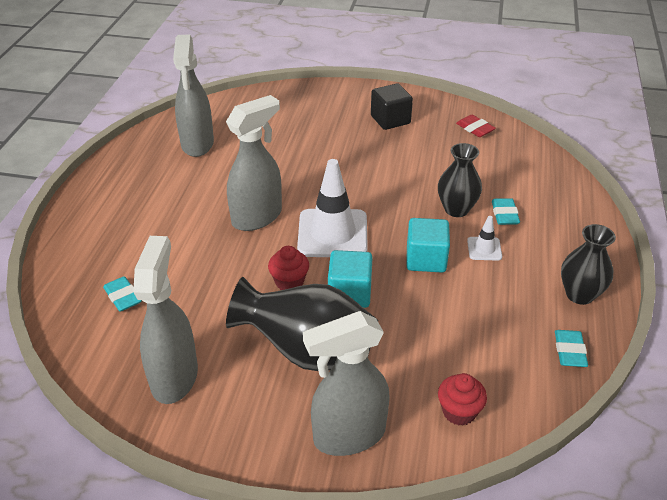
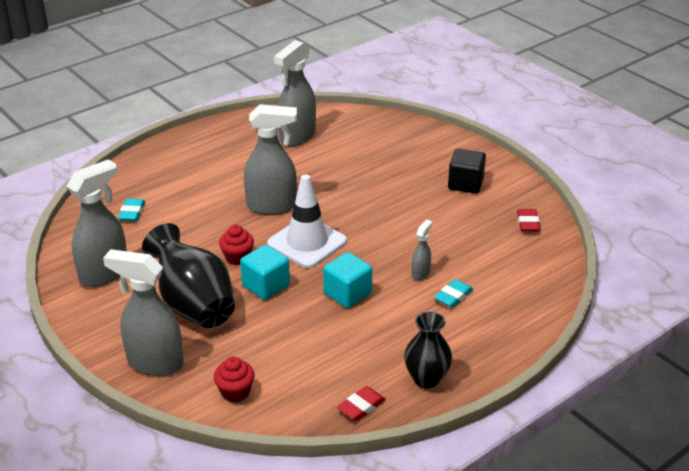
camera: 40 degrees right, 5 degrees down
black vase [438,143,482,217] -> grey spray bottle [411,220,432,280]
white traffic cone [467,216,502,261] -> none
turquoise eraser [555,330,588,367] -> red eraser [337,386,386,421]

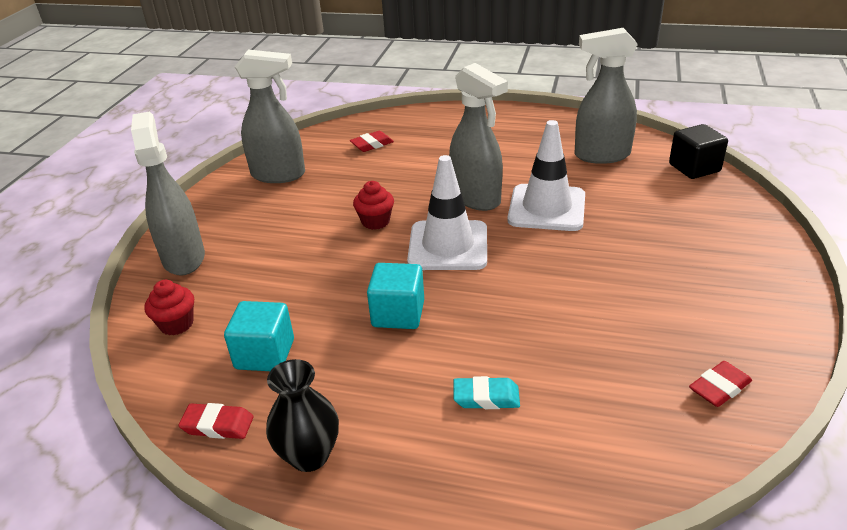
camera: 55 degrees right, 0 degrees up
turquoise eraser [118,199,145,221] -> red eraser [350,131,394,152]
black vase [142,223,235,328] -> none
turquoise cube [240,244,290,300] -> turquoise cube moved to [224,301,294,371]
grey spray bottle [411,220,432,280] -> none
black cube [448,149,486,194] -> black cube moved to [669,124,728,179]
none -> white traffic cone [508,120,585,231]

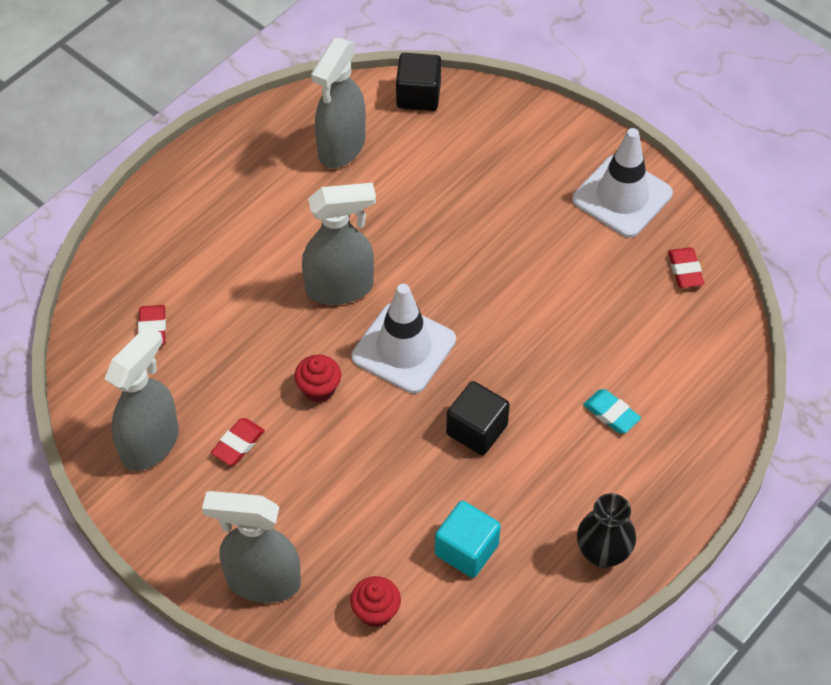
camera: 65 degrees left, 20 degrees up
red eraser [178,403,254,439] -> red eraser moved to [211,418,265,466]
turquoise cube [367,263,424,329] -> black cube [446,381,510,455]
turquoise eraser [454,376,520,409] -> turquoise eraser turned 75 degrees counterclockwise [583,389,641,433]
white traffic cone [508,120,585,231] -> white traffic cone moved to [572,128,673,238]

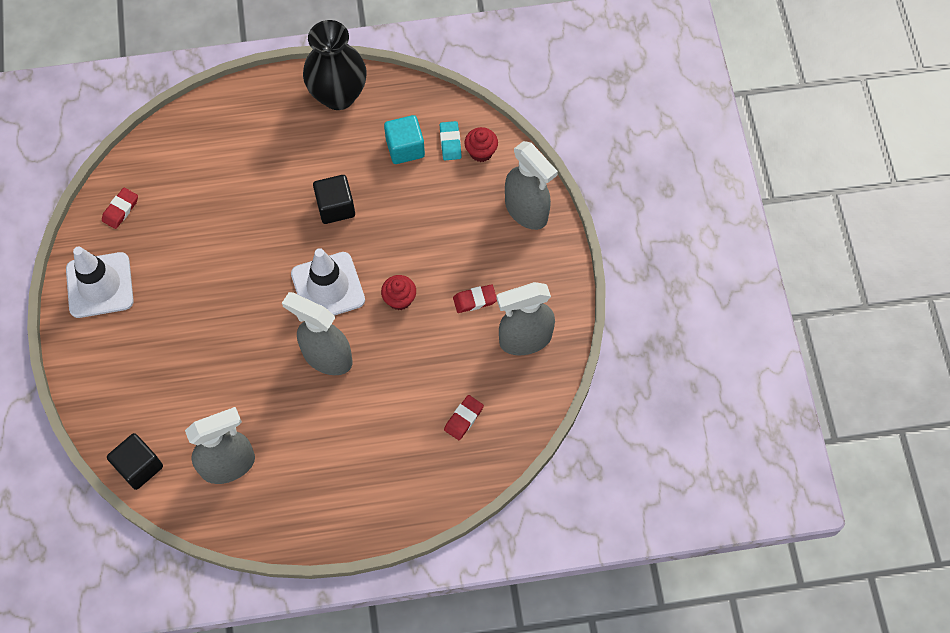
camera: 140 degrees left, 10 degrees up
black vase [577,493,636,568] -> black vase [303,20,366,110], size x1.60
turquoise eraser [583,389,641,433] -> turquoise eraser moved to [440,121,462,160]

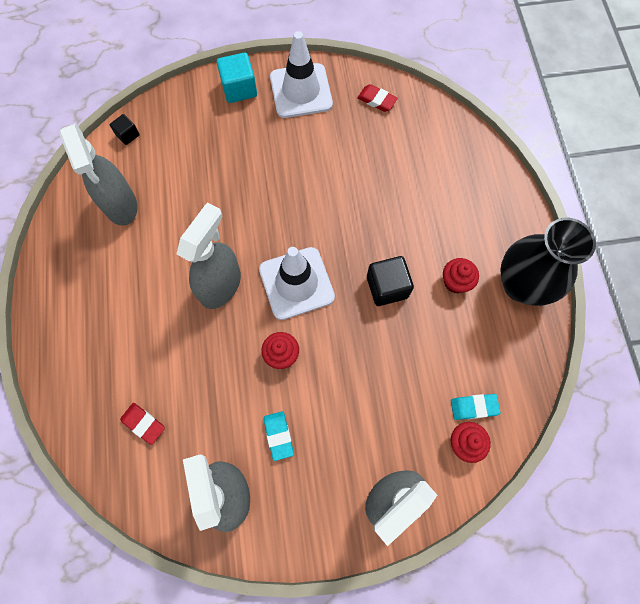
camera: 90 degrees right, 5 degrees up
black cube [107,433,163,490] -> black cube [110,114,140,145], size x0.57
turquoise cube [384,115,425,164] -> turquoise cube moved to [217,52,257,103]
red eraser [453,284,497,313] -> turquoise eraser [264,411,294,461]
none -> red cupcake [443,258,479,293]

